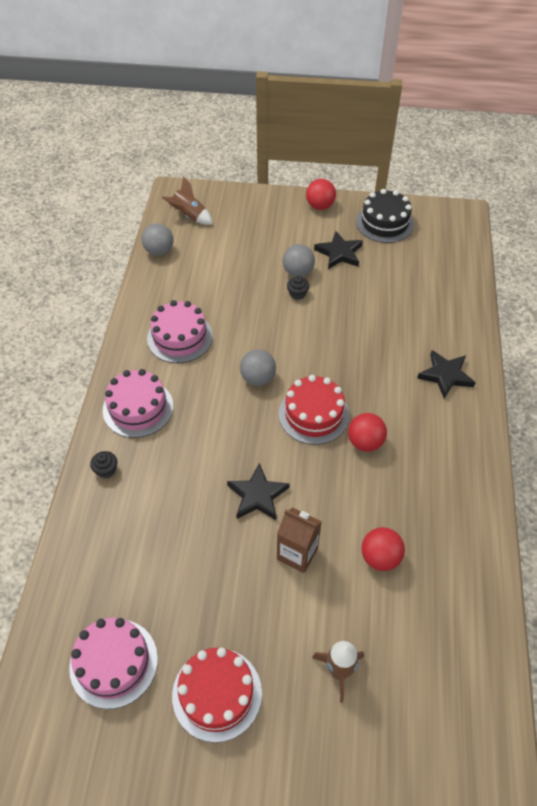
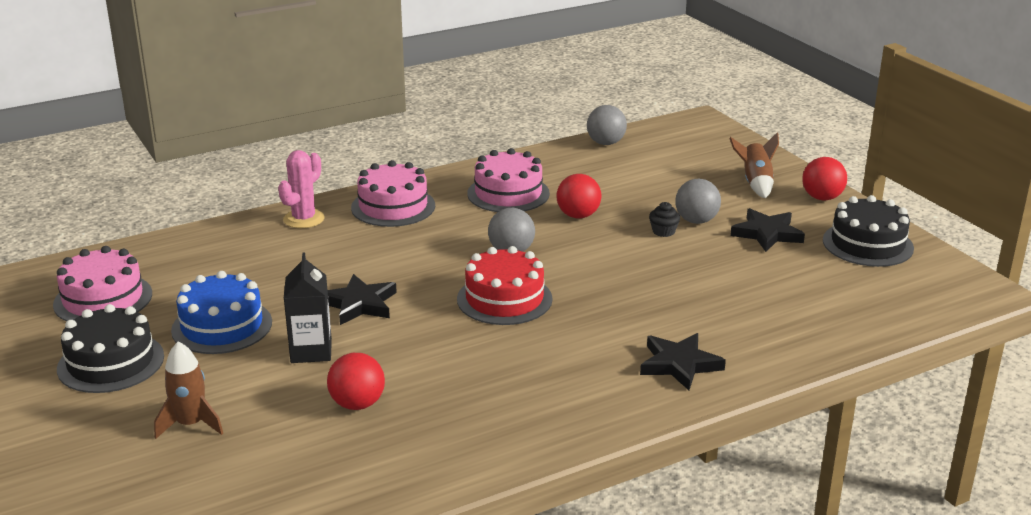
camera: 55 degrees right, 25 degrees down
black cupcake [90,451,117,478] -> pink cactus [278,150,324,228]
brown rocket [162,176,213,225] -> brown rocket moved to [729,132,779,198]
red cake [172,648,262,743] -> black cake [57,304,164,393]
brown carton [277,507,322,573] -> black carton [284,253,332,363]
red ball [348,413,387,452] -> red ball moved to [556,174,601,219]
none -> blue cake [171,271,272,354]

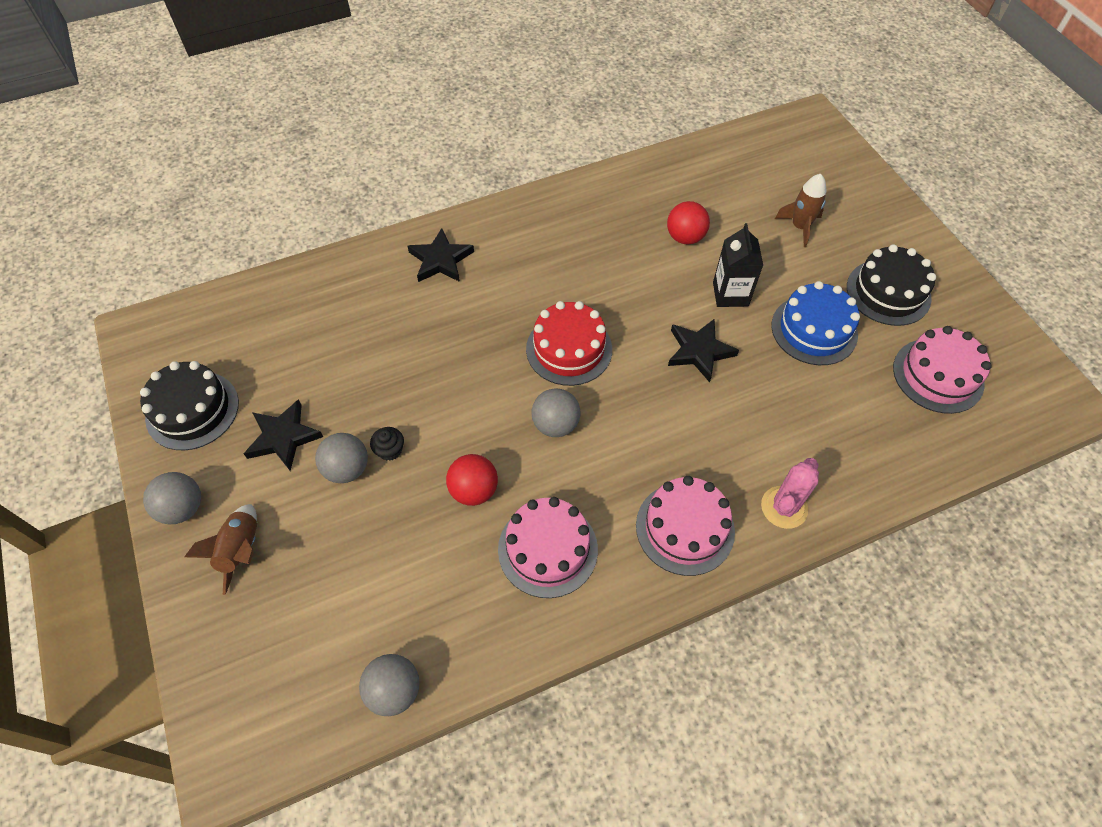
camera: 175 degrees left, 30 degrees up
red ball [802,157,847,201] -> grey ball [143,472,201,524]

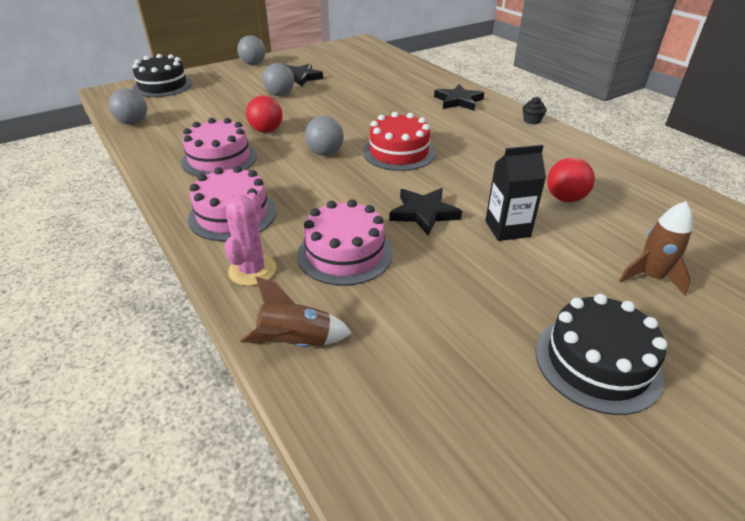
camera: 80 degrees right, 20 degrees down
black cake [140,361,239,450] -> black cake moved to [132,54,192,97]
brown rocket [184,504,257,595] -> brown rocket moved to [240,276,352,347]
black cupcake [370,427,404,461] -> black cupcake moved to [523,97,547,124]
pink cactus [761,458,819,529] -> pink cactus turned 75 degrees clockwise [224,193,276,286]
blue cake [771,281,860,365] -> none
pink cake [893,326,992,414] -> pink cake moved to [297,199,393,286]

